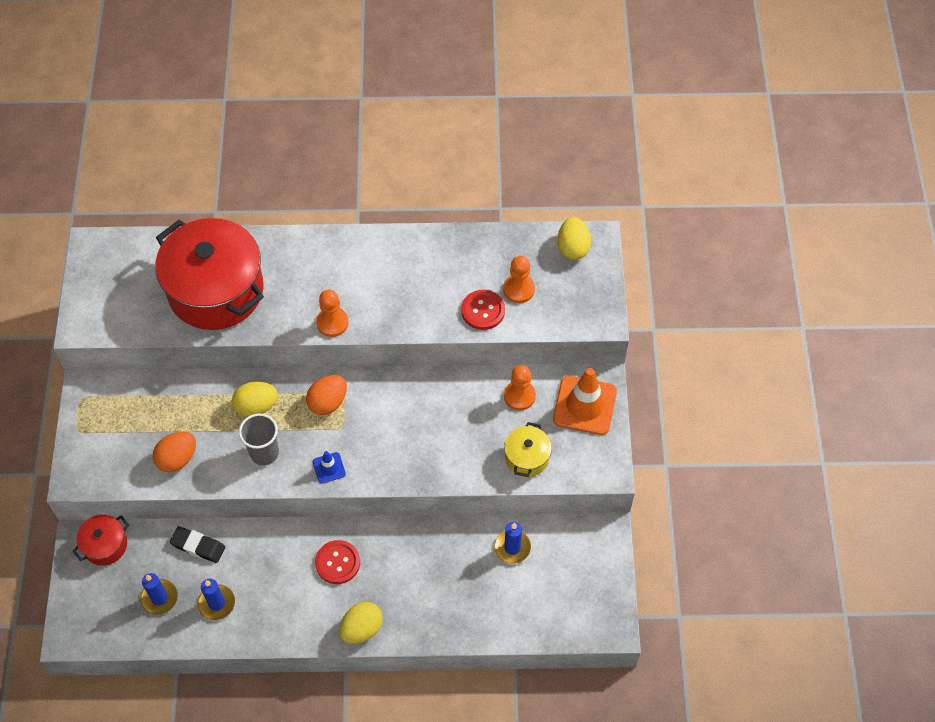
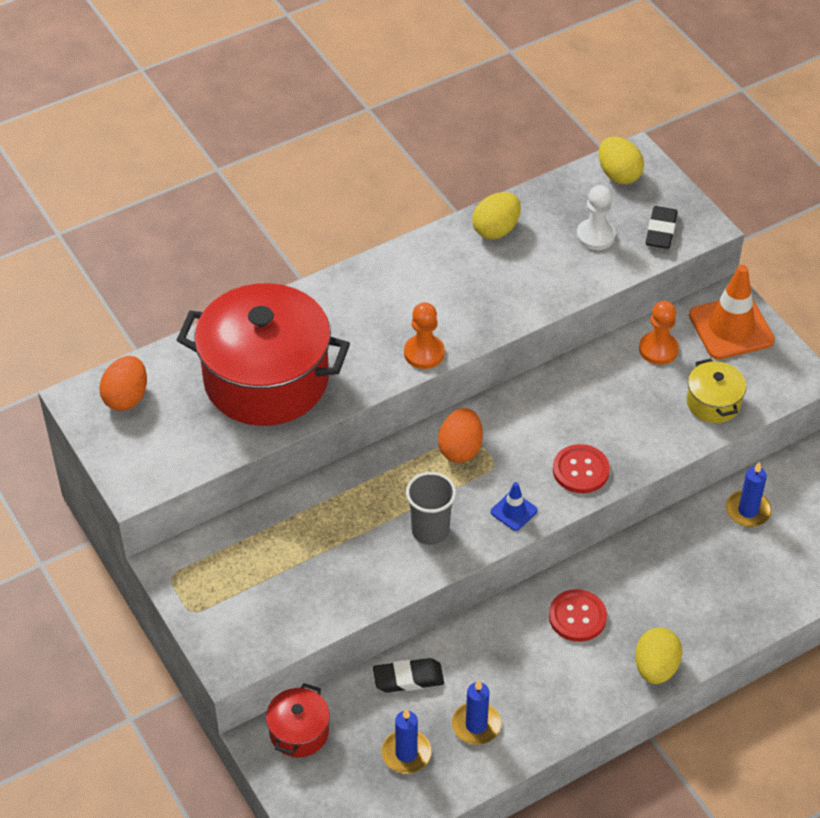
camera: 30 degrees left, 10 degrees down
orange egg [153,431,196,472] -> orange egg moved to [99,356,147,411]
yellow egg [232,381,278,417] -> yellow egg moved to [472,192,521,240]
red button [461,290,505,330] -> red button moved to [553,444,610,493]
orange pawn [503,256,535,303] -> white pawn [577,185,616,250]
none -> black eraser [646,206,678,249]

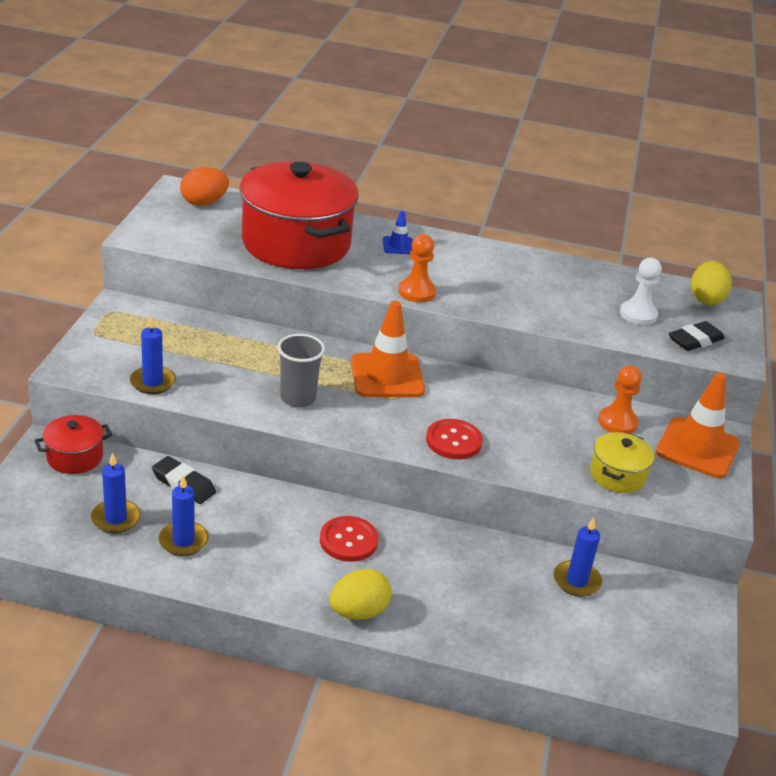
camera: 40 degrees right, 15 degrees down
orange egg [438,408,483,463] -> orange traffic cone [351,301,425,397]
yellow egg [472,192,521,240] -> none
blue traffic cone [491,482,538,531] -> blue traffic cone moved to [383,211,413,254]
none -> blue candle [130,316,176,394]

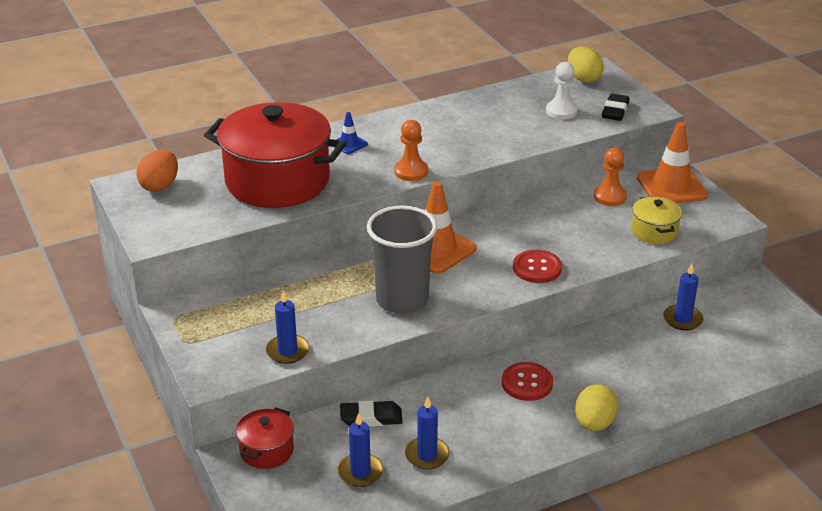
camera: 35 degrees left, 0 degrees up
grey cup [277,334,325,407] -> grey cup [367,206,437,314], size x1.60

